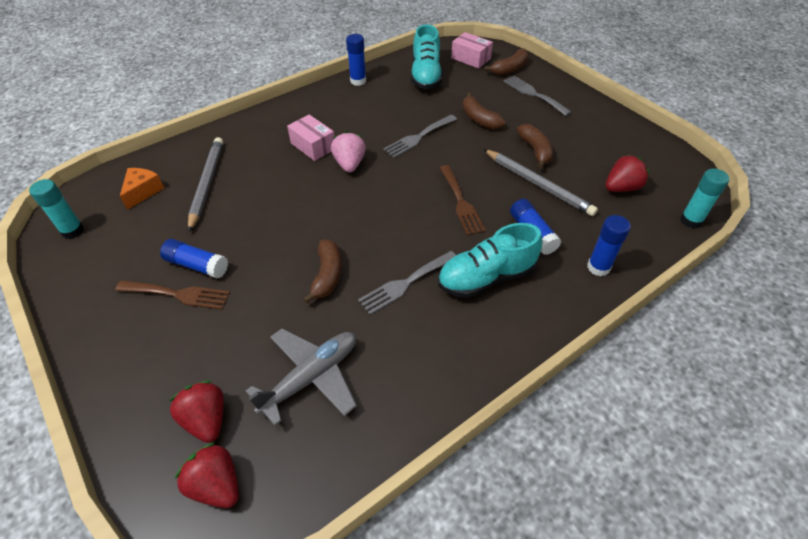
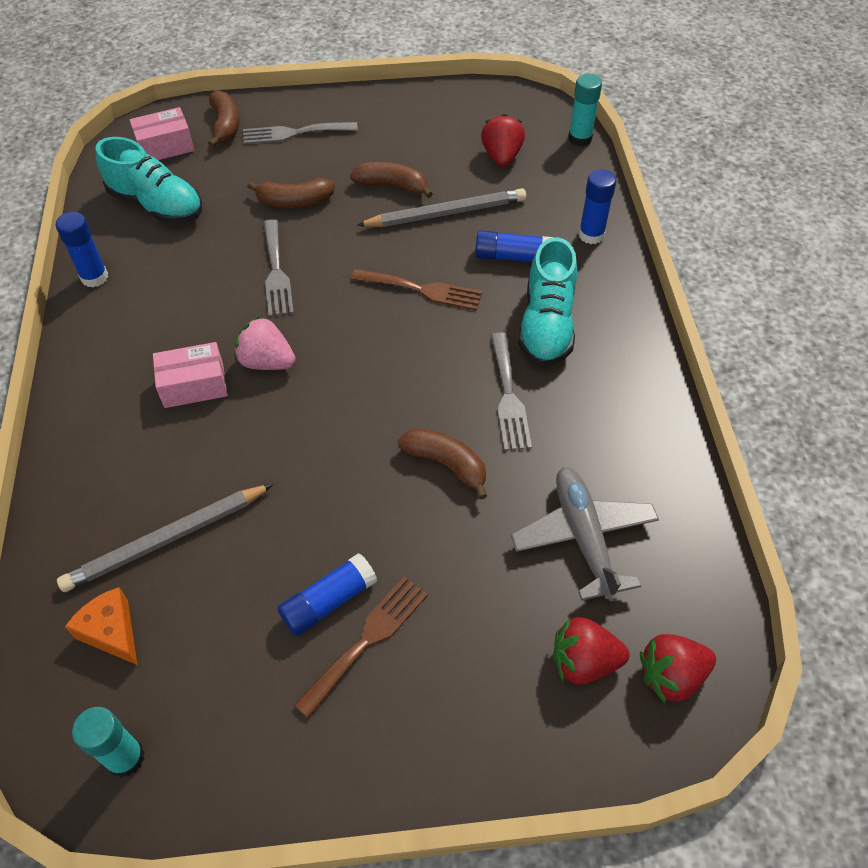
camera: 60 degrees left, 5 degrees up
grey pencil [188,137,223,232] -> grey pencil turned 60 degrees counterclockwise [57,484,273,592]

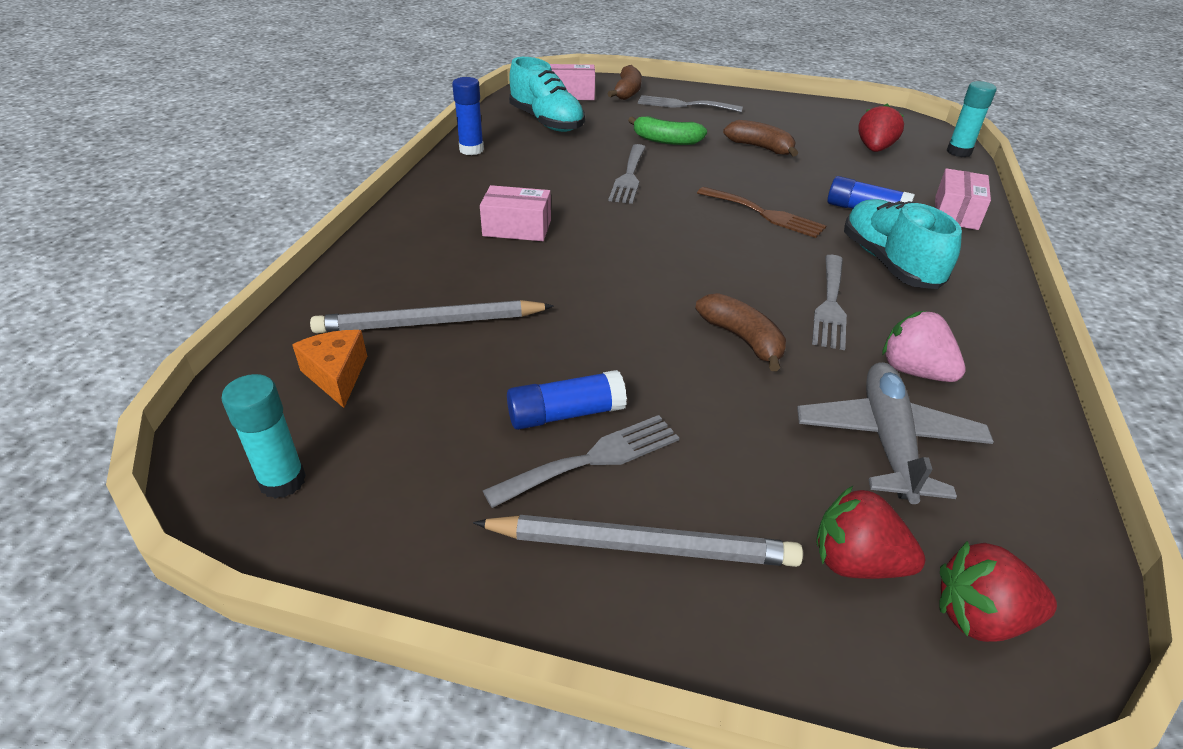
camera: 20 degrees right, 15 degrees down
pink strawberry [234,316,296,370] -> pink strawberry moved to [882,311,966,382]
brown banana [247,178,335,208] -> green banana [628,116,707,145]
brown fork [294,576,428,718] -> grey fork [483,415,679,508]
grey pencil [357,188,526,227] -> grey pencil moved to [473,515,803,567]
turquoise shoe [518,237,578,366] -> turquoise shoe turned 135 degrees clockwise [844,199,962,289]
blue glue stick [579,169,616,244] -> pink box [935,168,991,230]

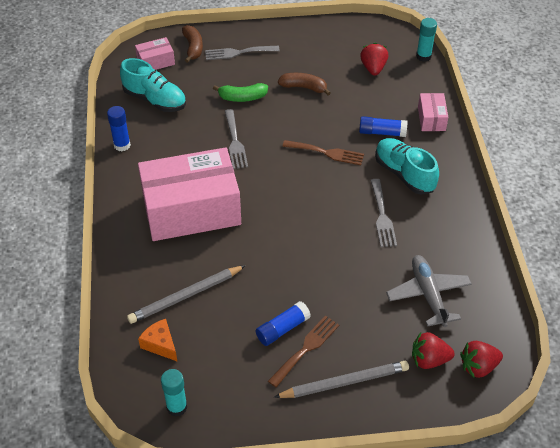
camera: 20 degrees left, 10 degrees up
pink box [480,185,551,241] -> pink box [138,147,241,241], size x2.36
grey fork [483,415,679,508] -> brown fork [268,316,339,388]
brown banana [695,293,786,371] -> none
pink strawberry [882,311,966,382] -> none

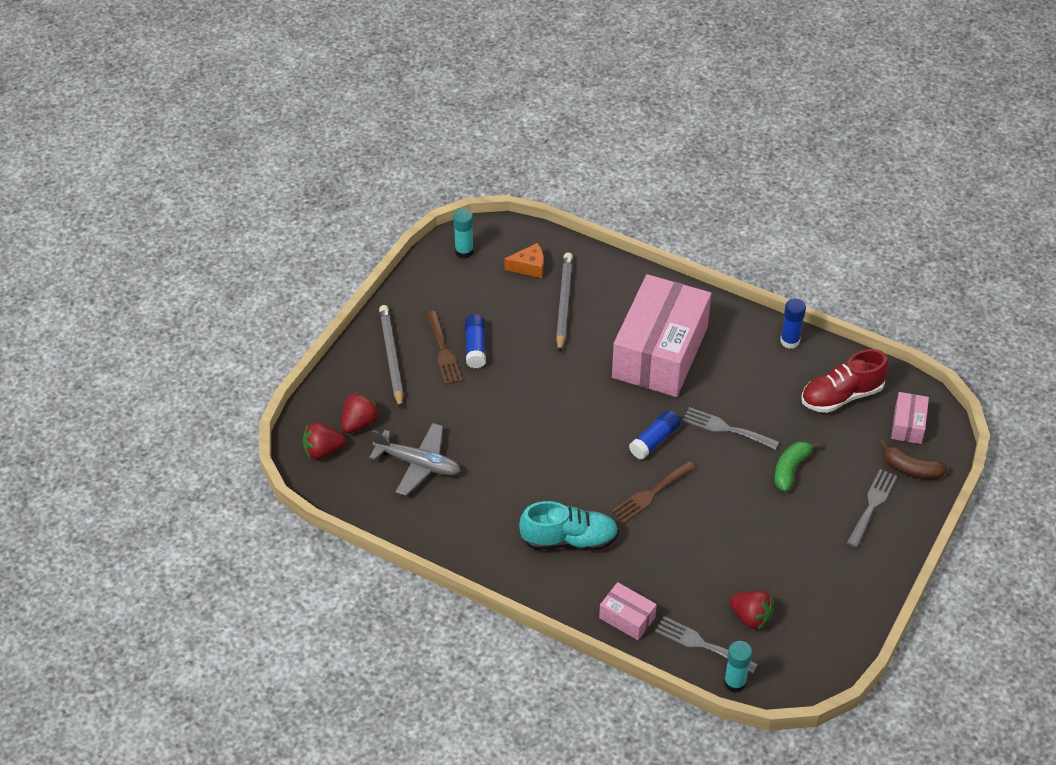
camera: 125 degrees right, 0 degrees up
turquoise shoe [120,58,186,112] -> red shoe [801,349,889,413]
grey pencil [274,361,409,398] -> grey pencil turned 150 degrees clockwise [379,305,403,409]
brown banana [278,73,331,96] -> none
blue glue stick [359,116,408,137] -> blue glue stick moved to [629,410,681,460]
grey fork [371,179,397,247] -> grey fork moved to [655,616,758,674]
red strawberry [460,341,503,378] -> red strawberry turned 120 degrees counterclockwise [302,423,346,459]

